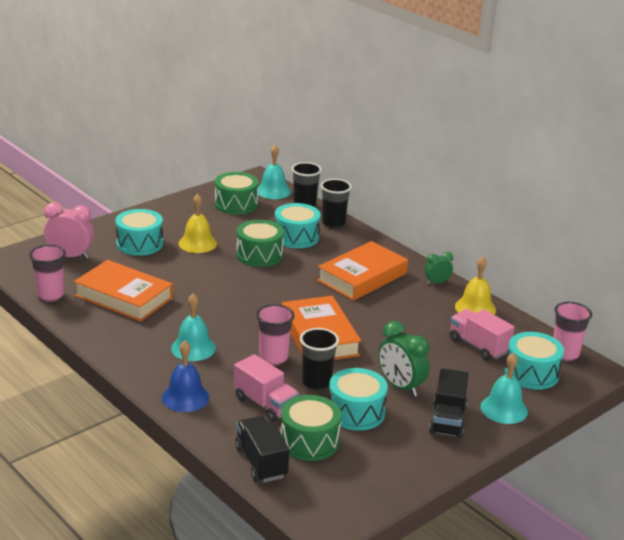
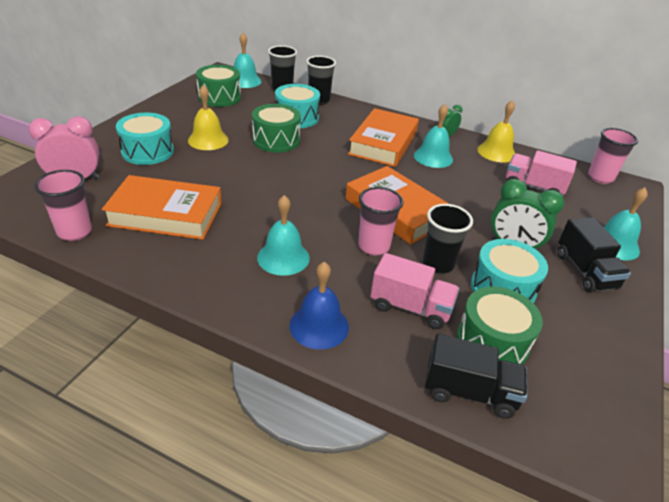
camera: 25 degrees left, 10 degrees up
black truck [235,416,289,482] -> black truck turned 150 degrees clockwise [425,334,527,419]
turquoise drum [505,332,564,390] -> none
none -> turquoise bell [414,104,453,168]

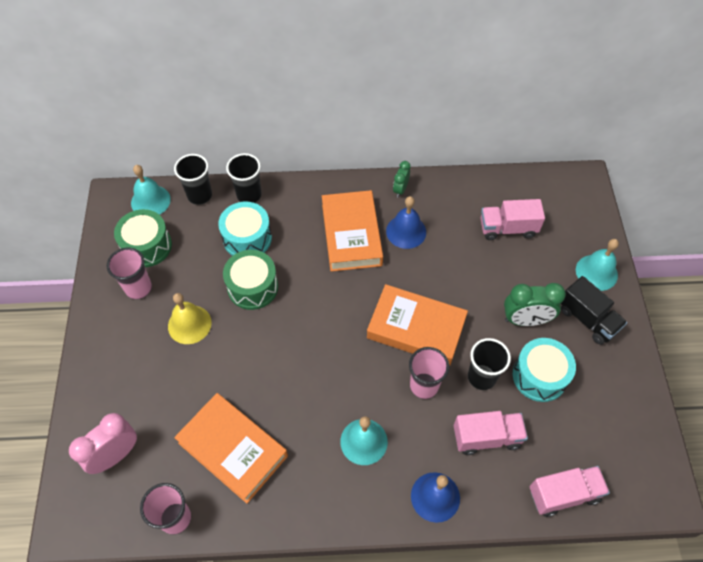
camera: 25 degrees left, 20 degrees up
orange book [102,175,222,240] -> orange book turned 60 degrees clockwise [174,393,288,504]
turquoise drum [116,113,174,165] -> none
turquoise bell [414,104,453,168] -> blue bell [386,196,426,249]
black truck [425,334,527,419] -> pink truck [529,466,610,517]
green drum [457,287,543,365] -> none
yellow bell [477,100,515,162] -> none
pink cup [588,128,638,184] -> pink cup moved to [107,247,152,299]

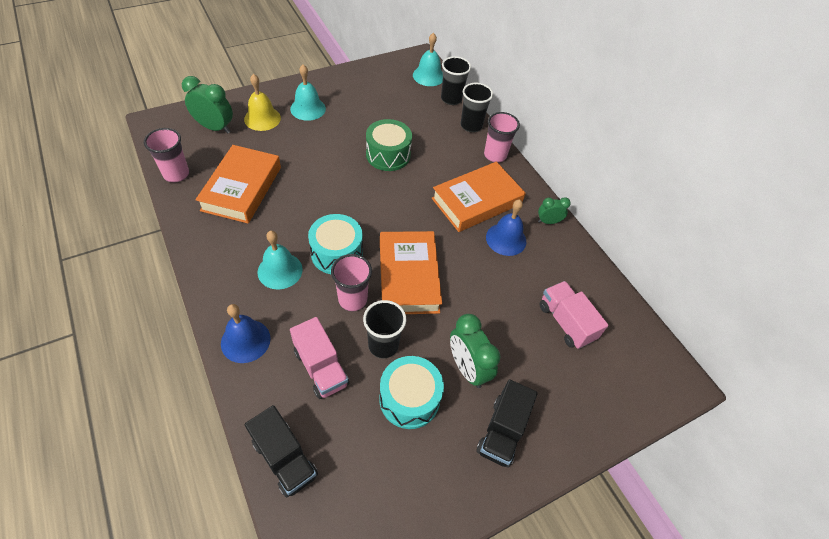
camera: 60 degrees right, 5 degrees down
pink clock [69,413,137,474] -> green clock [182,76,233,133]
pink cup [107,247,152,299] -> pink cup moved to [484,112,520,163]
green drum [114,209,172,267] -> none
yellow bell [168,293,212,344] -> yellow bell moved to [244,74,281,131]
turquoise drum [218,202,272,256] -> turquoise drum moved to [308,214,363,274]
pink truck [529,466,610,517] -> black truck [245,405,318,498]
turquoise bell [576,239,619,291] -> turquoise bell moved to [290,65,326,121]

